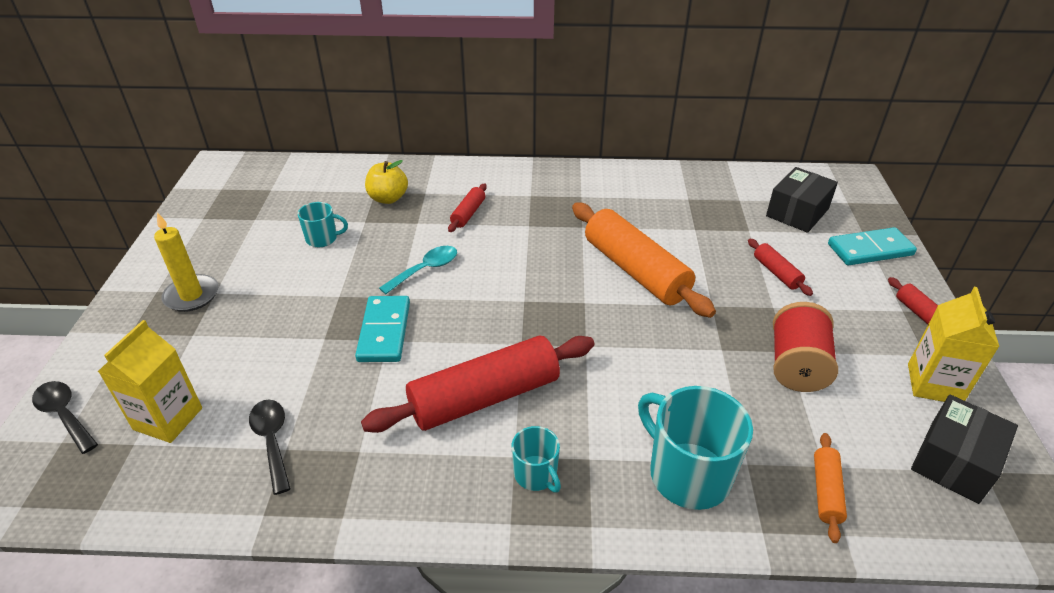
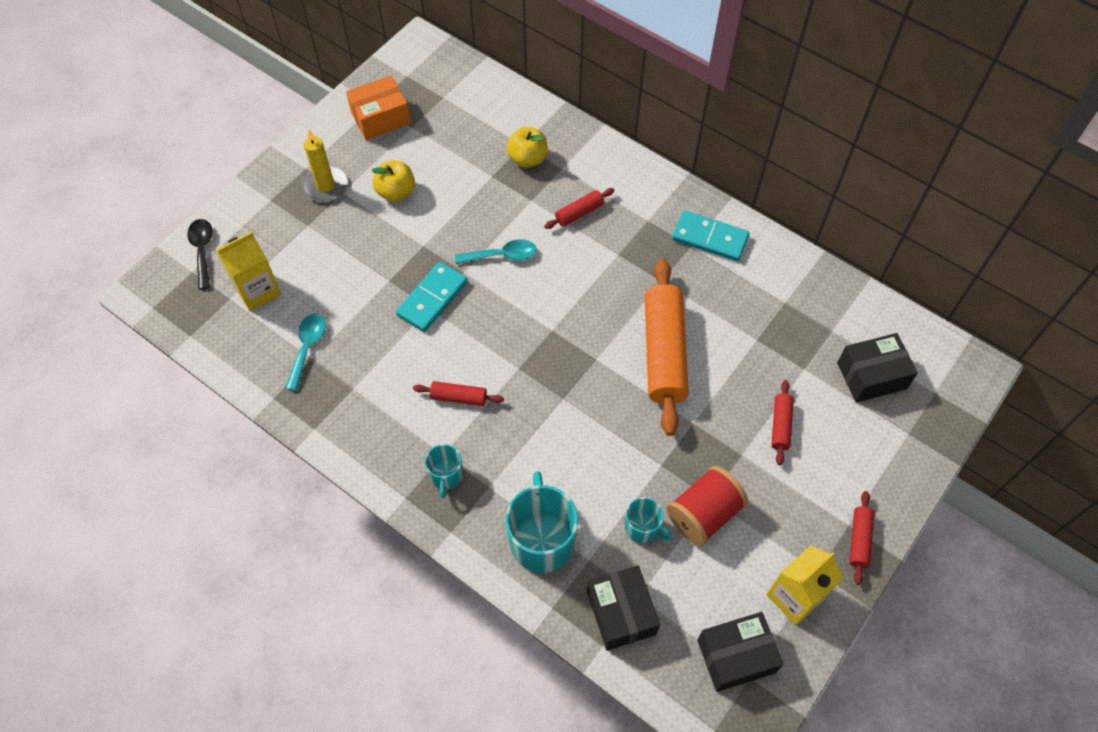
camera: 35 degrees right, 20 degrees up
black spoon [249,399,291,495] -> turquoise spoon [286,313,326,391]
turquoise mug [297,202,348,247] -> turquoise mug moved to [625,497,672,543]
red rolling pin [361,336,594,433] -> red rolling pin [413,381,504,406], size x0.46
orange rolling pin [814,433,847,543] -> black box [587,565,660,651]
turquoise domino [828,227,917,265] -> turquoise domino moved to [672,210,749,261]
none -> orange box [346,75,411,140]
none -> yellow apple [371,161,415,202]

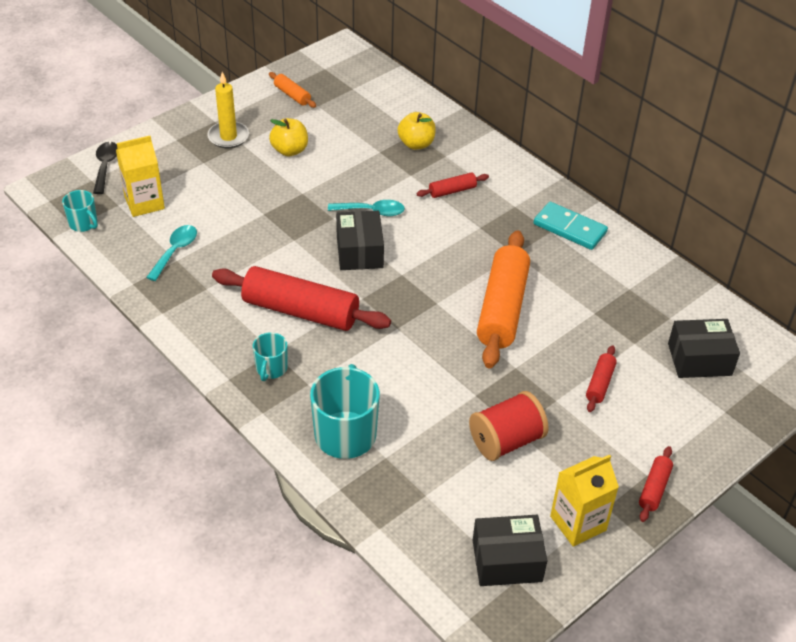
camera: 10 degrees right, 15 degrees down
orange box [346,75,411,140] -> orange rolling pin [269,72,316,108]
turquoise domino [396,262,468,332] -> none
red rolling pin [413,381,504,406] -> red rolling pin [212,266,391,331], size x2.19
black box [587,565,660,651] -> black box moved to [336,211,384,270]
turquoise mug [625,497,672,543] -> turquoise mug moved to [62,190,98,232]

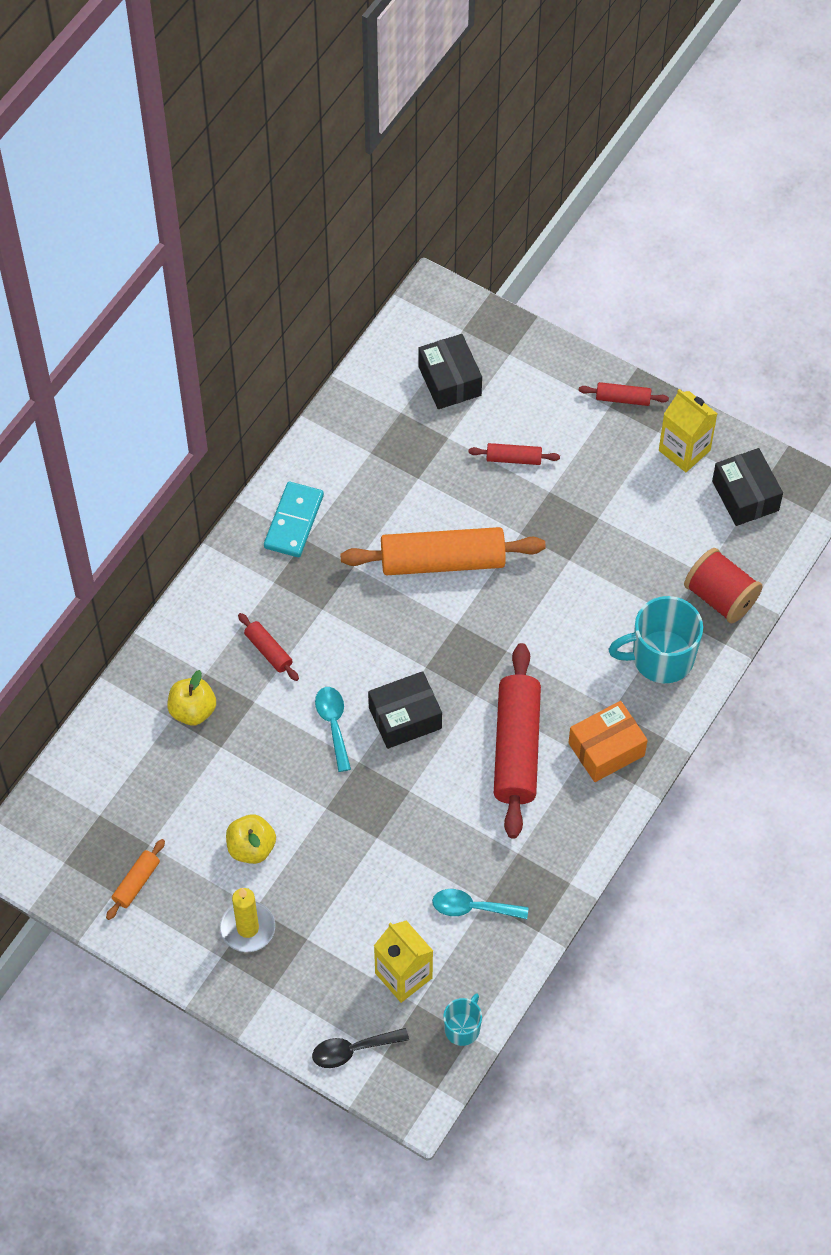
camera: 105 degrees left, 15 degrees up
turquoise mug [253,332,288,381] -> orange box [569,701,648,782]
red spool [469,391,549,461] -> red spool moved to [684,548,763,624]

